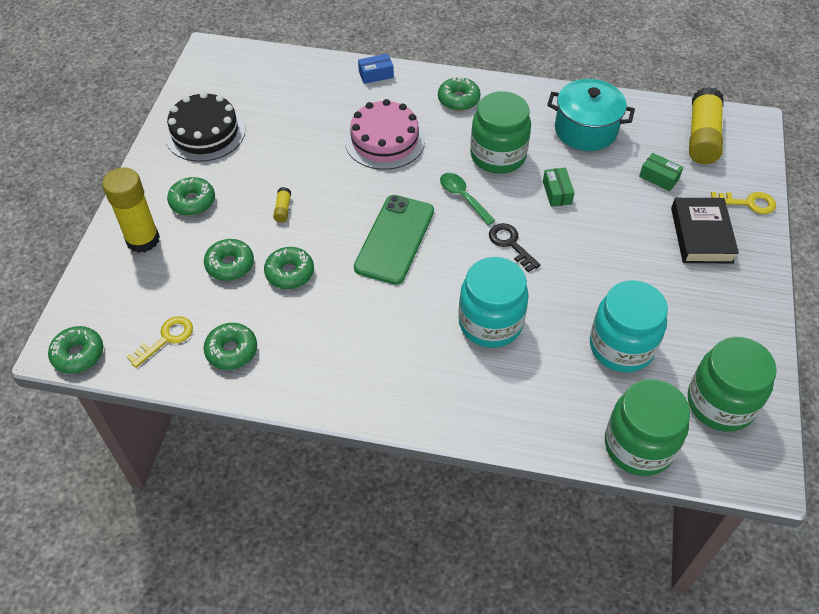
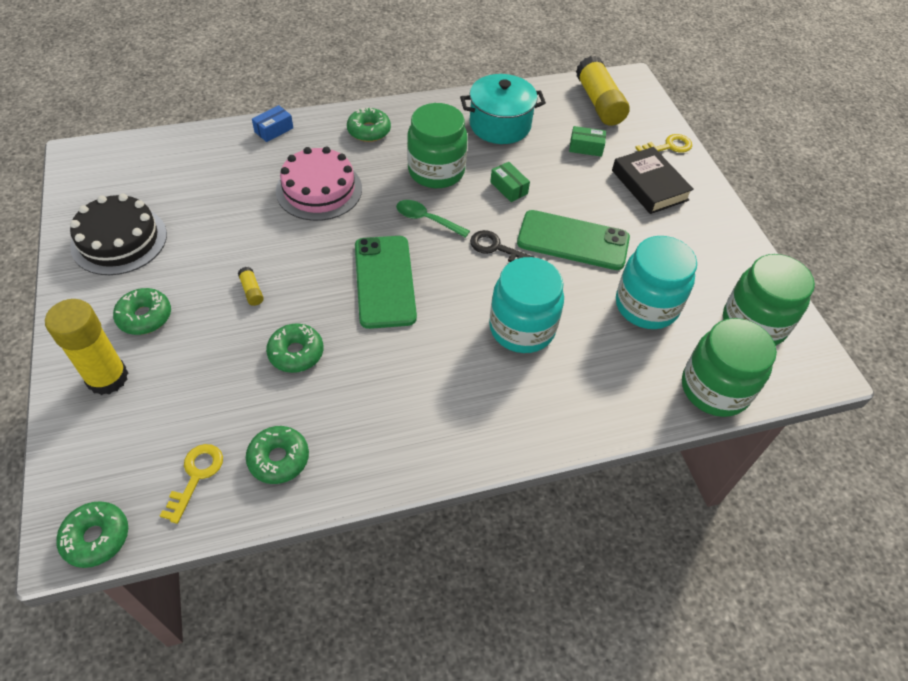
camera: 30 degrees left, 0 degrees up
green donut [204,239,254,281] -> none
none -> green phone [517,210,630,270]

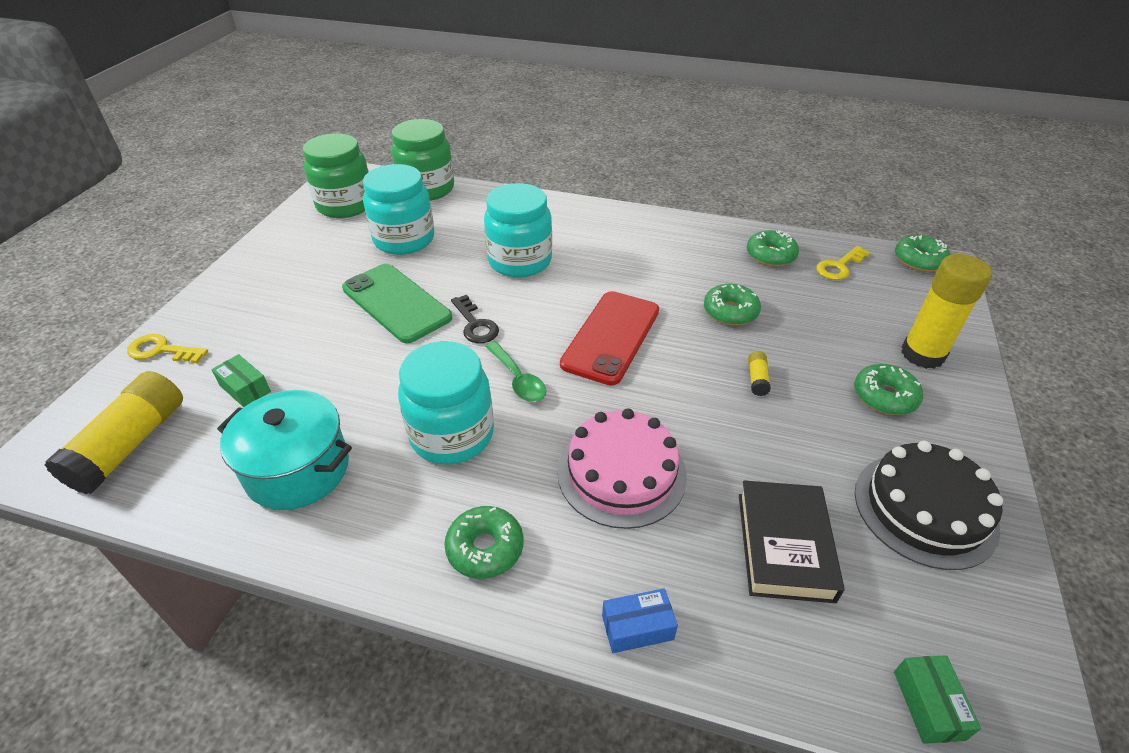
camera: 145 degrees left, 10 degrees down
green phone [355,236,417,329] -> red phone [560,291,659,385]
green jar [407,103,468,188] -> turquoise jar [398,341,494,464]
green box [490,162,530,202] -> green box moved to [894,655,981,744]
black book [612,147,694,214] -> black book moved to [739,480,845,603]

